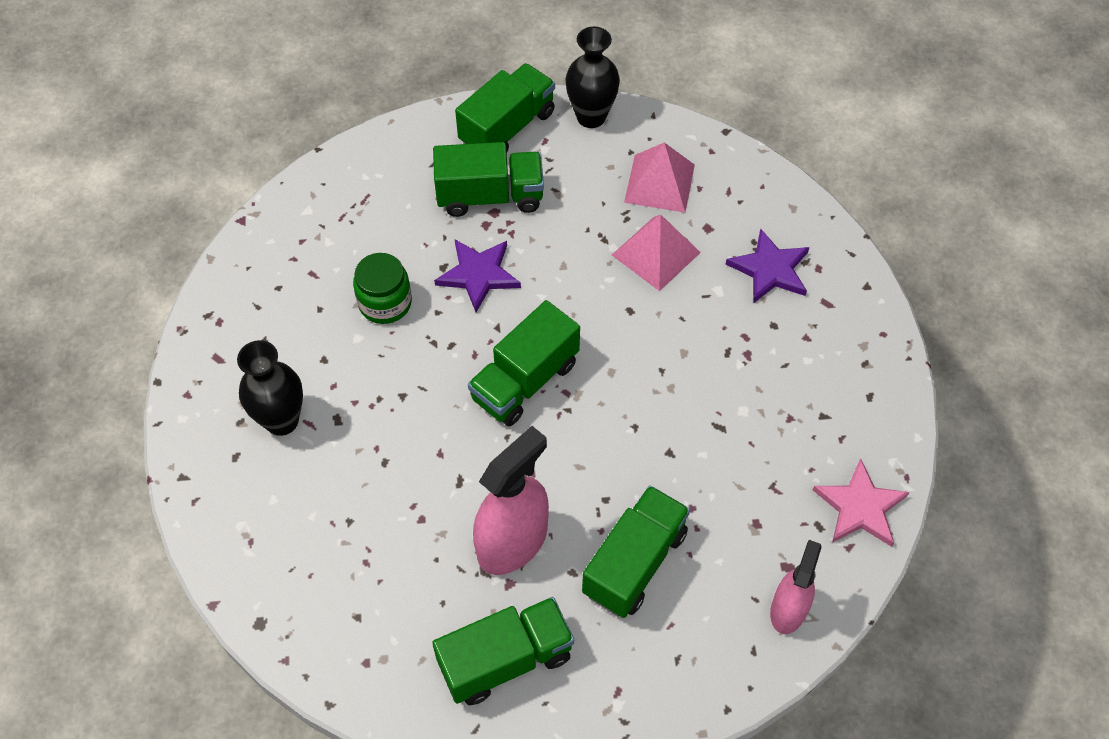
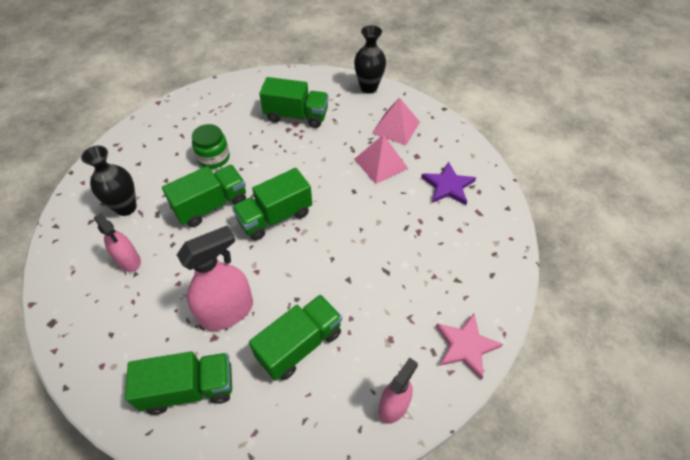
camera: 15 degrees right, 5 degrees down
purple star [434,240,521,312] -> none
green truck [455,63,555,153] -> green truck moved to [162,165,246,227]
none -> pink spray bottle [94,213,141,272]

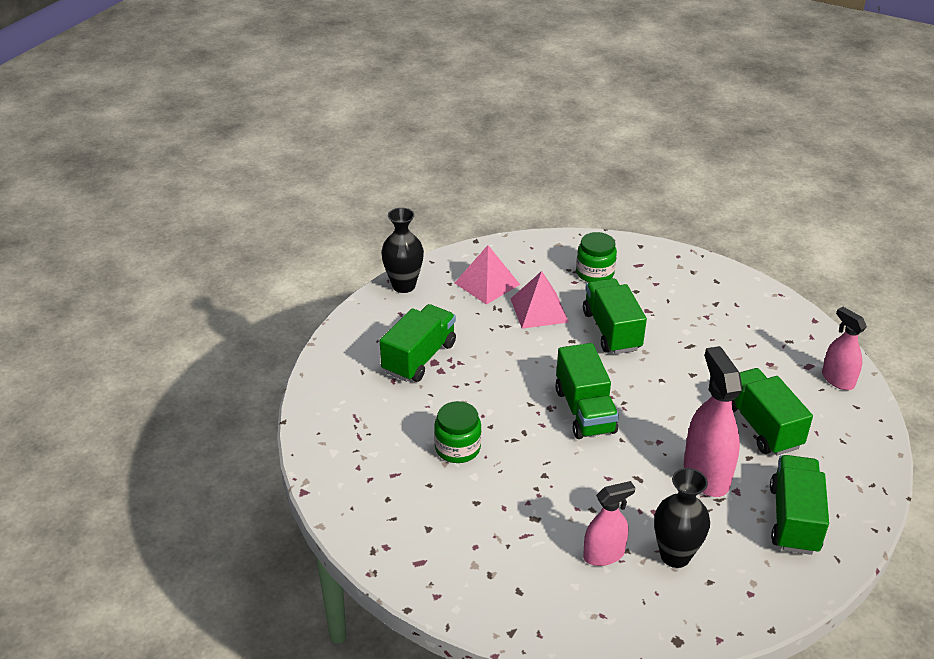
camera: 70 degrees left, 15 degrees down
black vase [81,145,137,216] -> black vase moved to [654,468,710,568]
green truck [162,165,246,227] -> green truck moved to [583,278,647,354]
purple star [421,161,476,205] -> green jar [576,232,617,282]
pink star [436,314,503,380] -> none

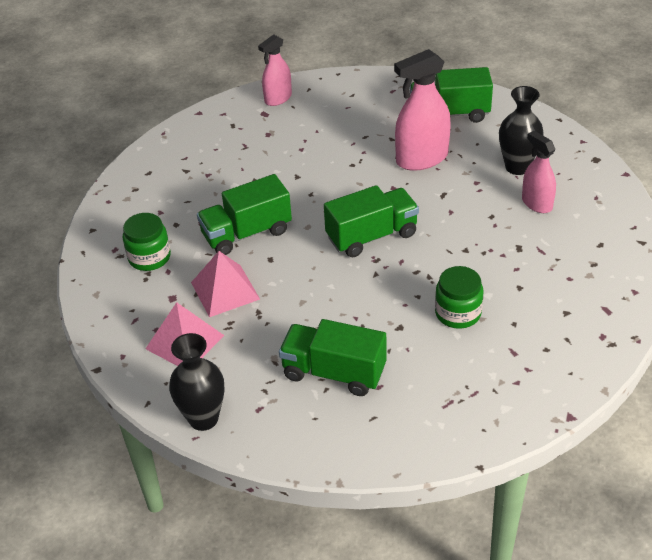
camera: 100 degrees left, 5 degrees up
green truck [732,368,813,456] -> none

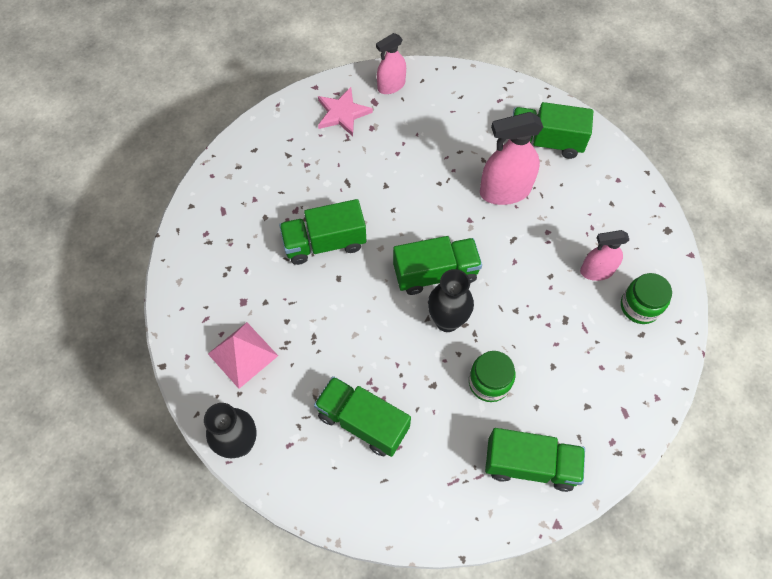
camera: 10 degrees right, 20 degrees up
green jar [123,213,171,271] -> green jar moved to [621,273,672,324]
pink pyramid [191,251,260,317] -> none
black vase [499,86,544,175] -> black vase moved to [428,269,474,332]
pink spray bottle [522,131,556,213] -> pink spray bottle turned 75 degrees counterclockwise [580,230,629,281]
none -> pink star [318,87,373,136]
none -> green truck [485,428,585,492]

